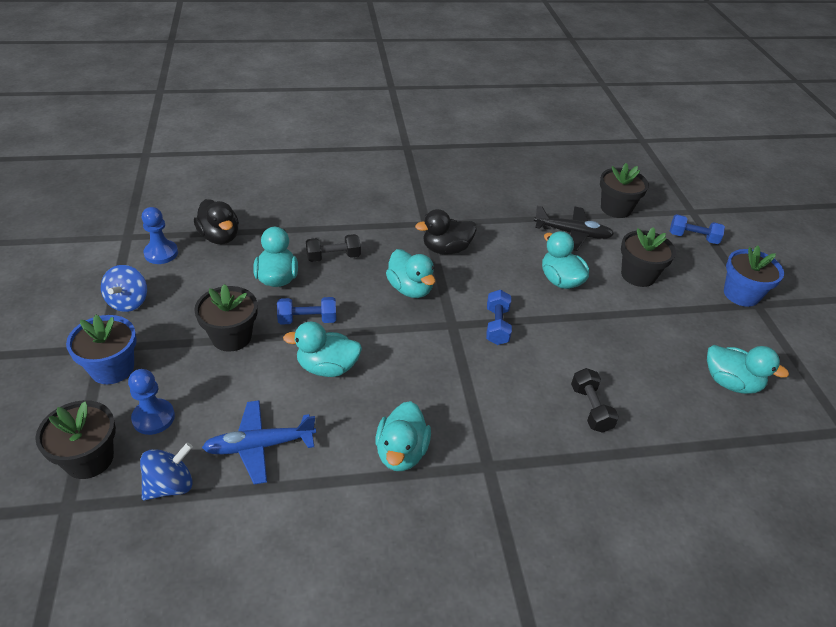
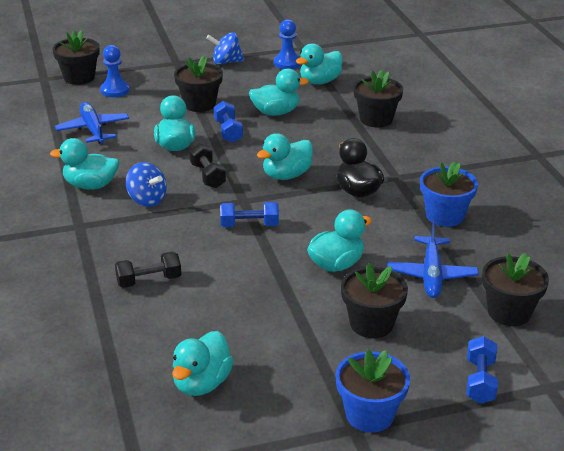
camera: 85 degrees right, 10 degrees down
blue flower pot [66,315,137,384] -> blue flower pot moved to [420,161,478,227]
blue spinning top [140,442,193,500] -> blue spinning top moved to [126,162,167,207]
black duck [194,199,239,244] -> turquoise duck [296,43,343,85]
black dumbbell [306,234,361,262] -> black dumbbell moved to [189,143,226,188]
black plane [534,206,614,251] -> blue plane [387,220,479,298]
none -> black flower pot [353,70,403,128]

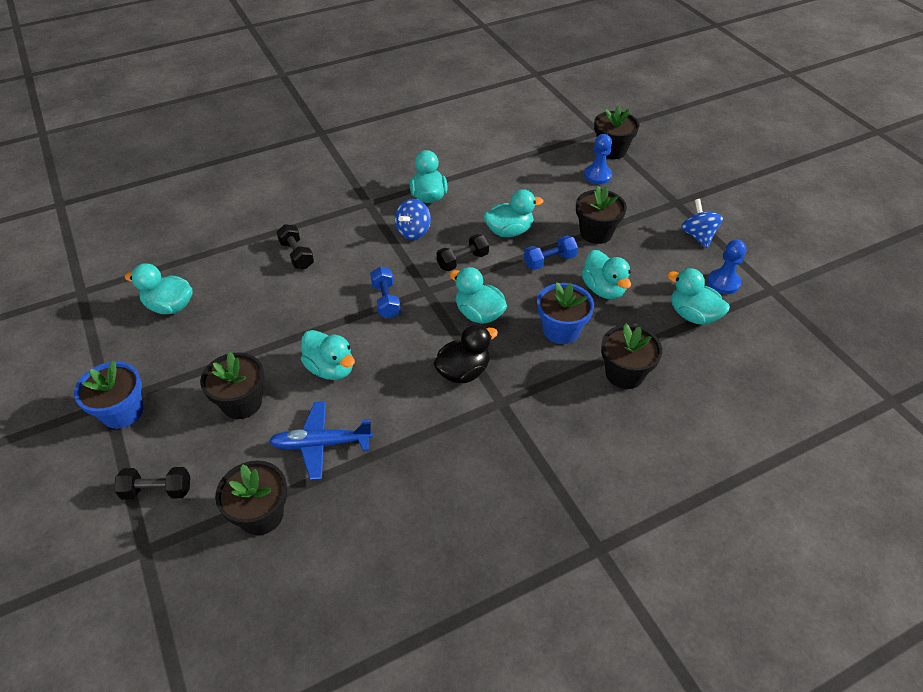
camera: 80 degrees right, 15 degrees up
blue plane [55,102,129,144] -> none
blue flower pot [420,161,478,227] -> blue flower pot moved to [537,282,594,344]
blue dumbbell [467,336,498,404] -> black dumbbell [114,467,190,500]

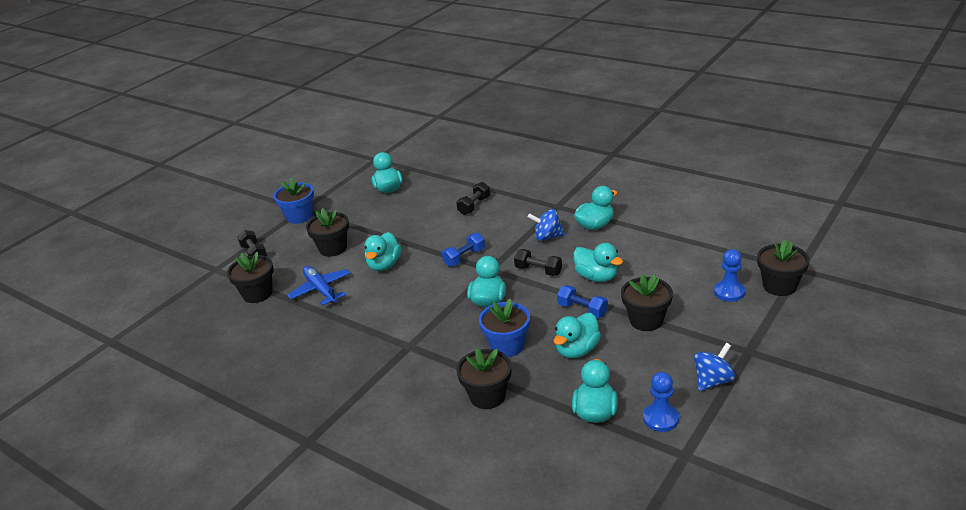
camera: 65 degrees right, 15 degrees down
black duck [434,324,498,383] -> none

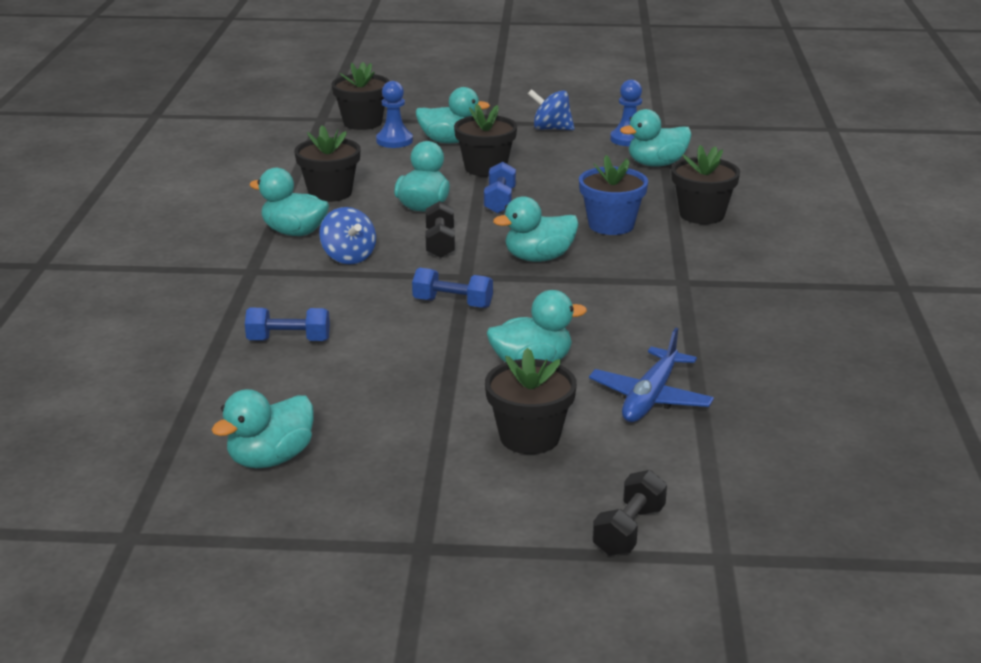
camera: 125 degrees left, 5 degrees down
black flower pot [227,252,274,303] -> black flower pot moved to [294,125,361,202]
blue flower pot [273,178,314,224] -> none
black dumbbell [456,182,490,215] -> blue dumbbell [245,308,330,341]
turquoise duck [554,313,601,358] -> turquoise duck moved to [415,87,490,143]

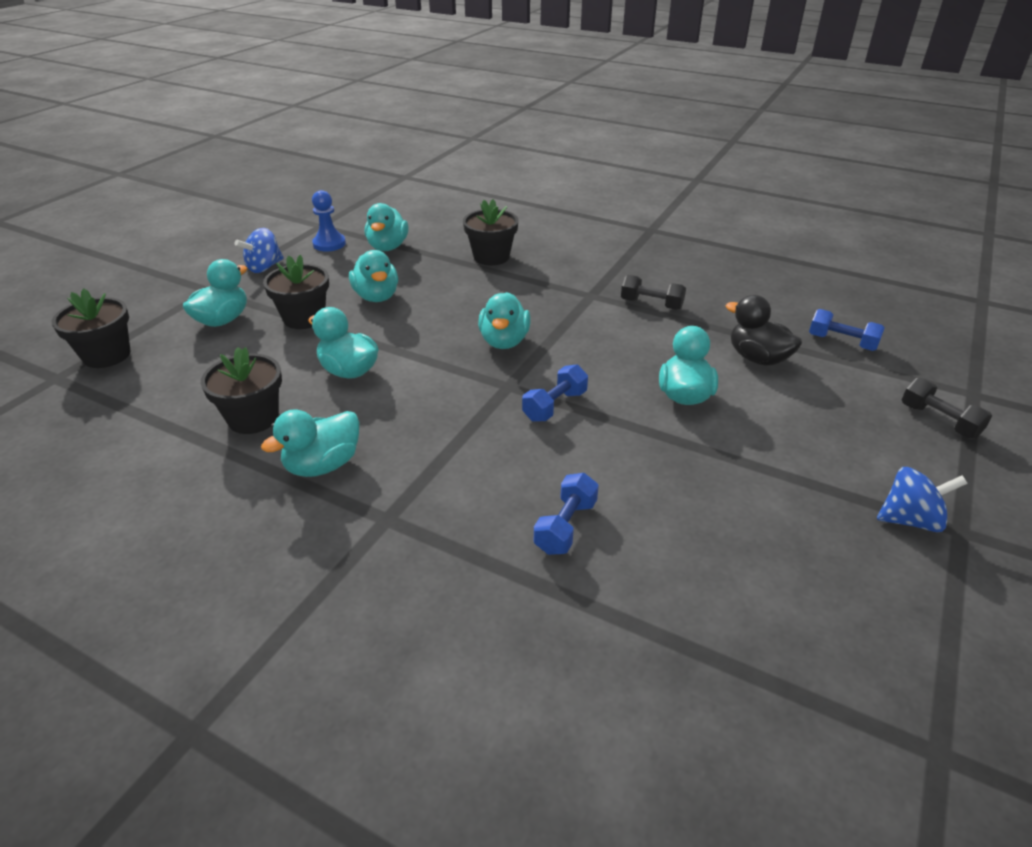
camera: 65 degrees left, 10 degrees up
turquoise duck [212,389,314,468] -> turquoise duck moved to [349,250,398,302]
blue spinning top [319,207,376,264] -> blue spinning top moved to [877,467,968,532]
blue pawn [376,81,413,148] -> none
black dumbbell [426,201,455,258] -> black dumbbell moved to [621,275,686,310]
blue dumbbell [484,162,516,214] -> blue dumbbell moved to [809,309,885,351]
black flower pot [485,348,577,454] -> none
blue flower pot [579,155,648,235] -> none
blue plane [589,328,714,422] -> black duck [726,295,802,366]

